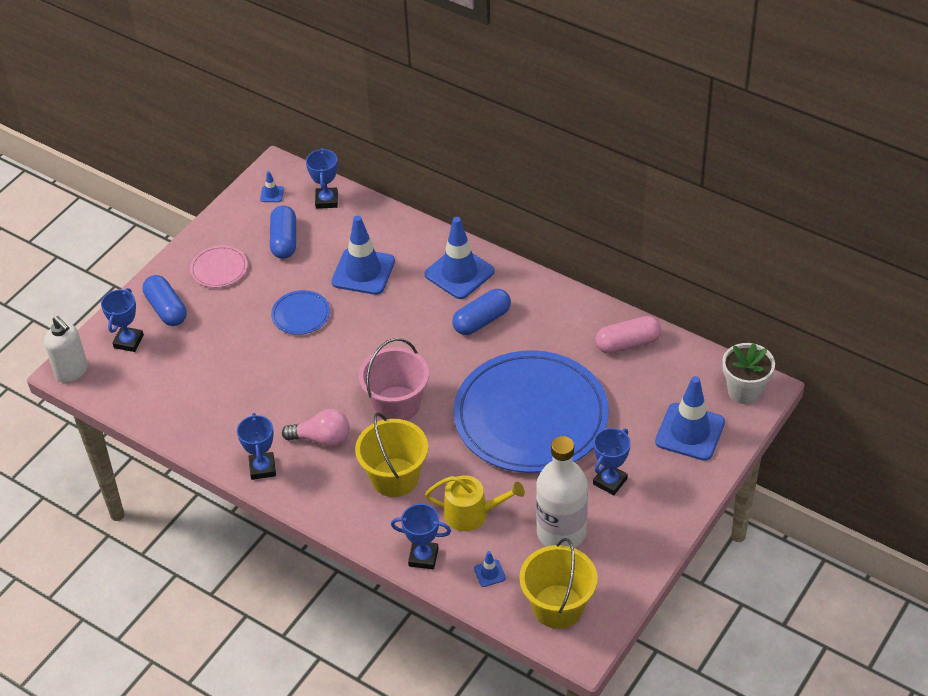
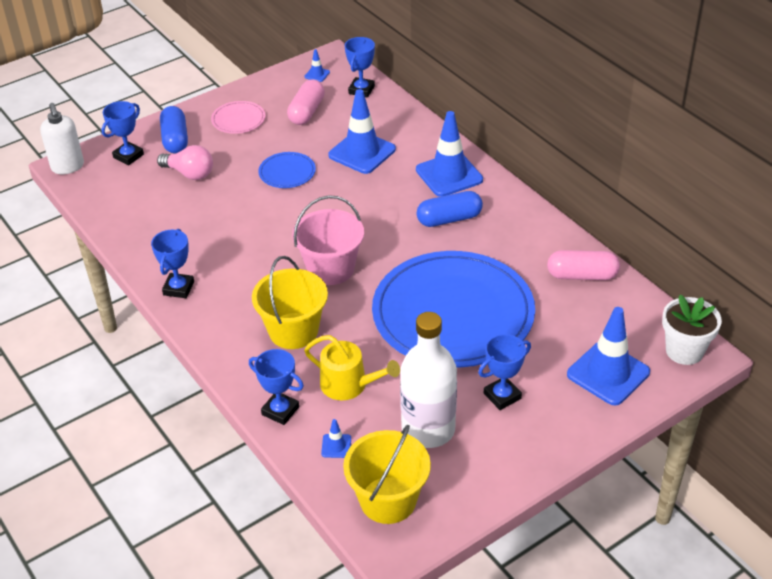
camera: 20 degrees right, 5 degrees down
blue capsule [270,206,296,259] -> pink capsule [287,79,325,125]
pink light bulb [282,409,350,447] -> pink light bulb moved to [157,145,213,180]

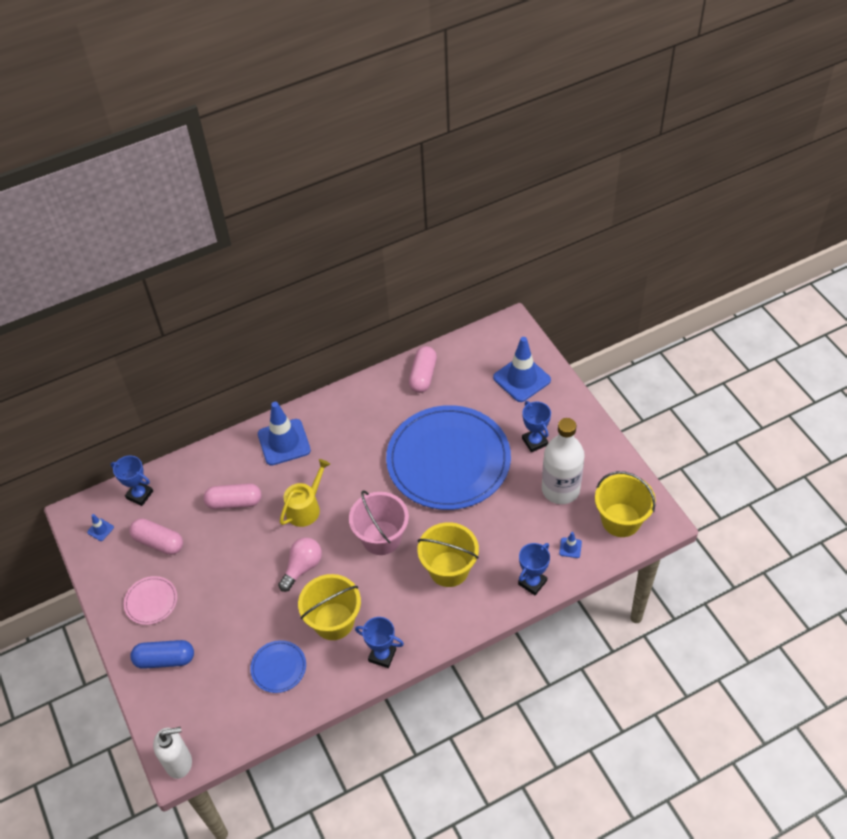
camera: 80 degrees left, 10 degrees up
blue trophy [102,101,144,165] -> none
pink light bulb [157,145,213,180] -> pink light bulb moved to [278,537,322,592]
blue plate [258,152,316,188] -> blue plate moved to [250,640,306,693]
yellow watering can [304,335,400,400] -> yellow watering can moved to [280,459,330,527]
blue traffic cone [328,89,396,174] -> pink capsule [203,483,261,510]
blue capsule [416,191,483,227] -> none
white flower pot [662,295,722,365] -> none
none -> yellow bucket [298,574,361,640]

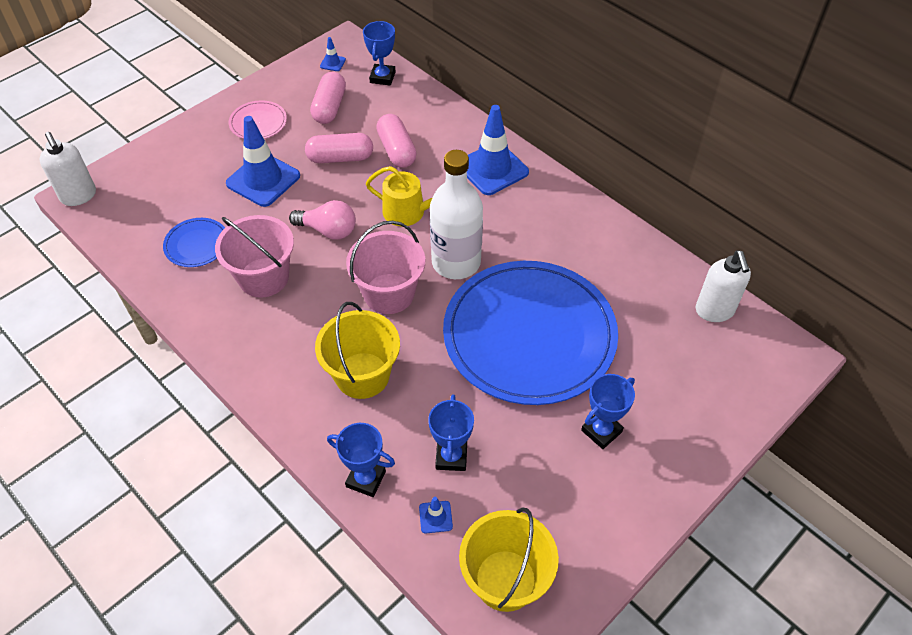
camera: 70 degrees right, 0 degrees up
blue capsule [130,640,194,669] -> none
yellow bucket [298,574,361,640] -> pink bucket [215,215,294,298]
blue trophy [355,617,404,668] -> blue trophy moved to [428,394,474,471]
pink capsule [409,346,437,393] -> pink capsule moved to [305,133,373,163]
blue traffic cone [493,337,551,402] -> blue traffic cone moved to [226,116,300,207]
white bottle [542,418,585,504] -> white bottle moved to [430,150,483,279]
none -> white soap dispenser [695,250,751,322]

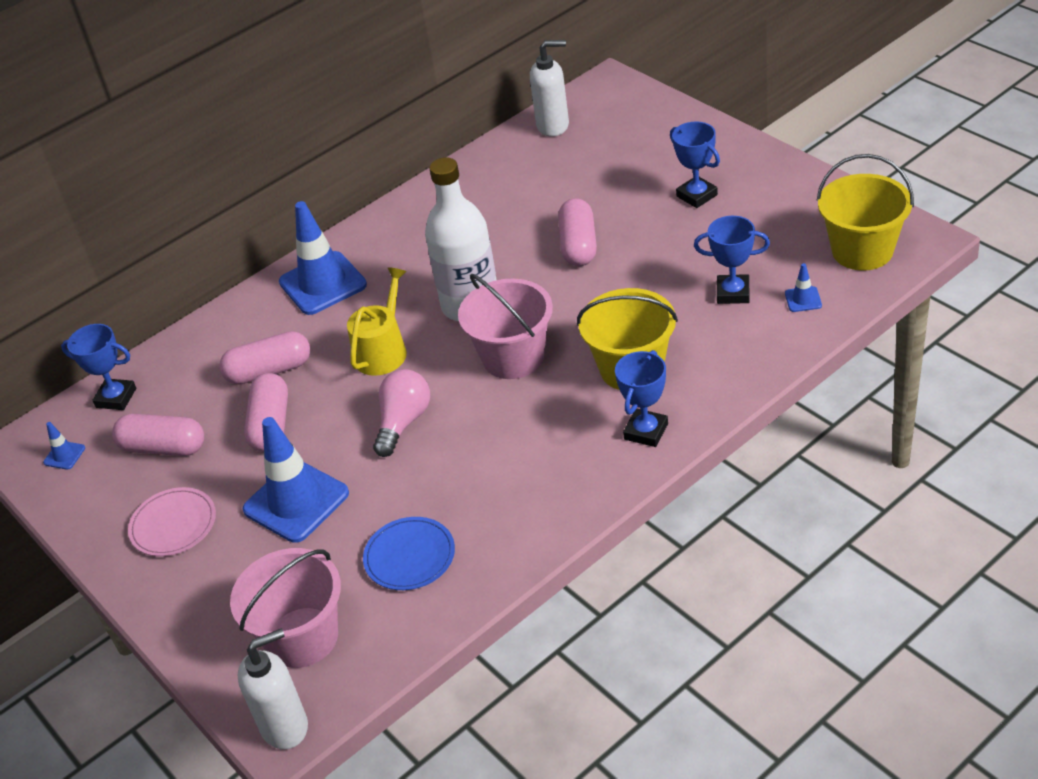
camera: 80 degrees left, 10 degrees down
pink bucket [215,215,294,298] -> pink bucket moved to [230,548,341,668]
blue trophy [327,423,395,497] -> blue trophy moved to [615,350,668,447]
blue plate [443,261,618,405] -> pink capsule [558,198,597,266]

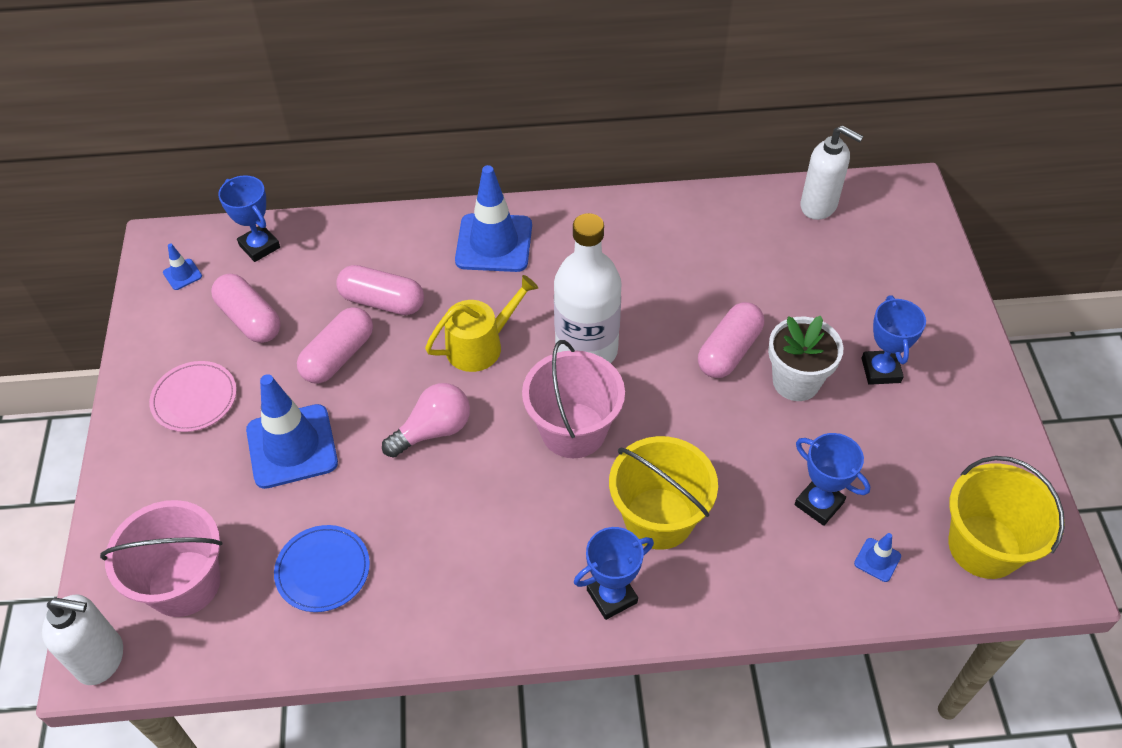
camera: 30 degrees right, 10 degrees up
none -> white flower pot [768,316,843,401]

